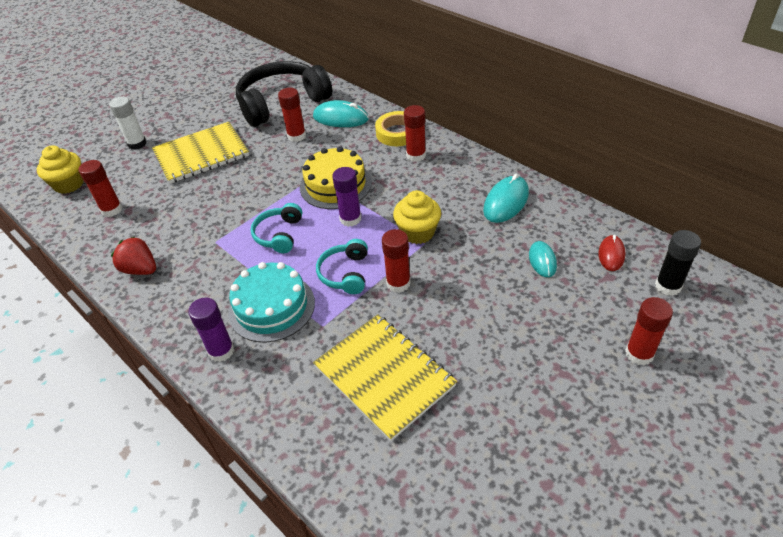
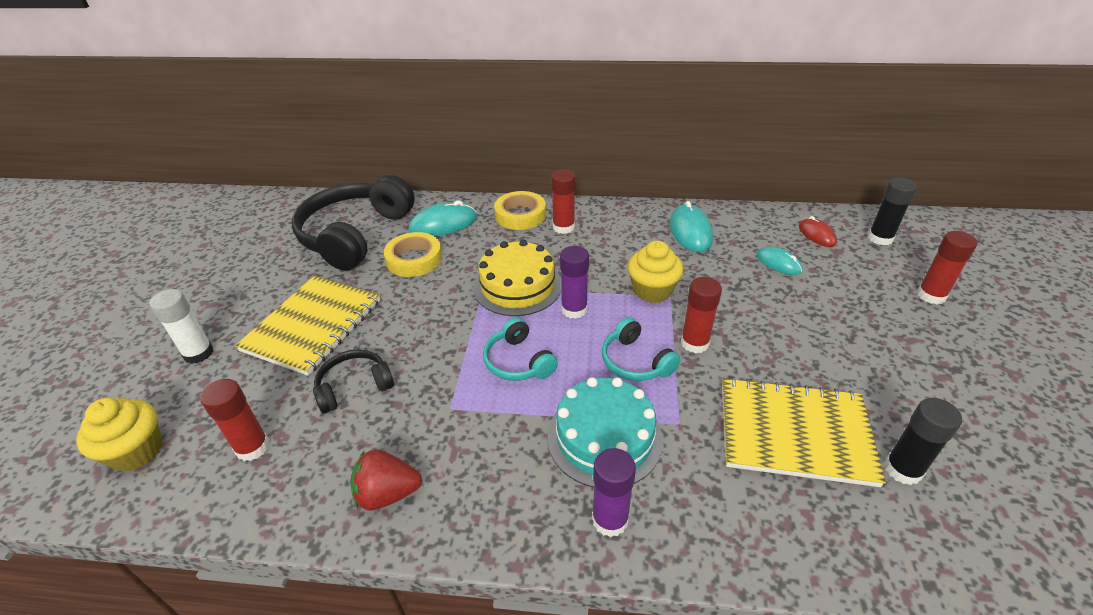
camera: 40 degrees left, 5 degrees down
red glue stick [278,88,306,142] -> yellow tape [384,232,442,277]
none -> black headphones [313,349,394,414]
none -> black glue stick [884,398,962,485]

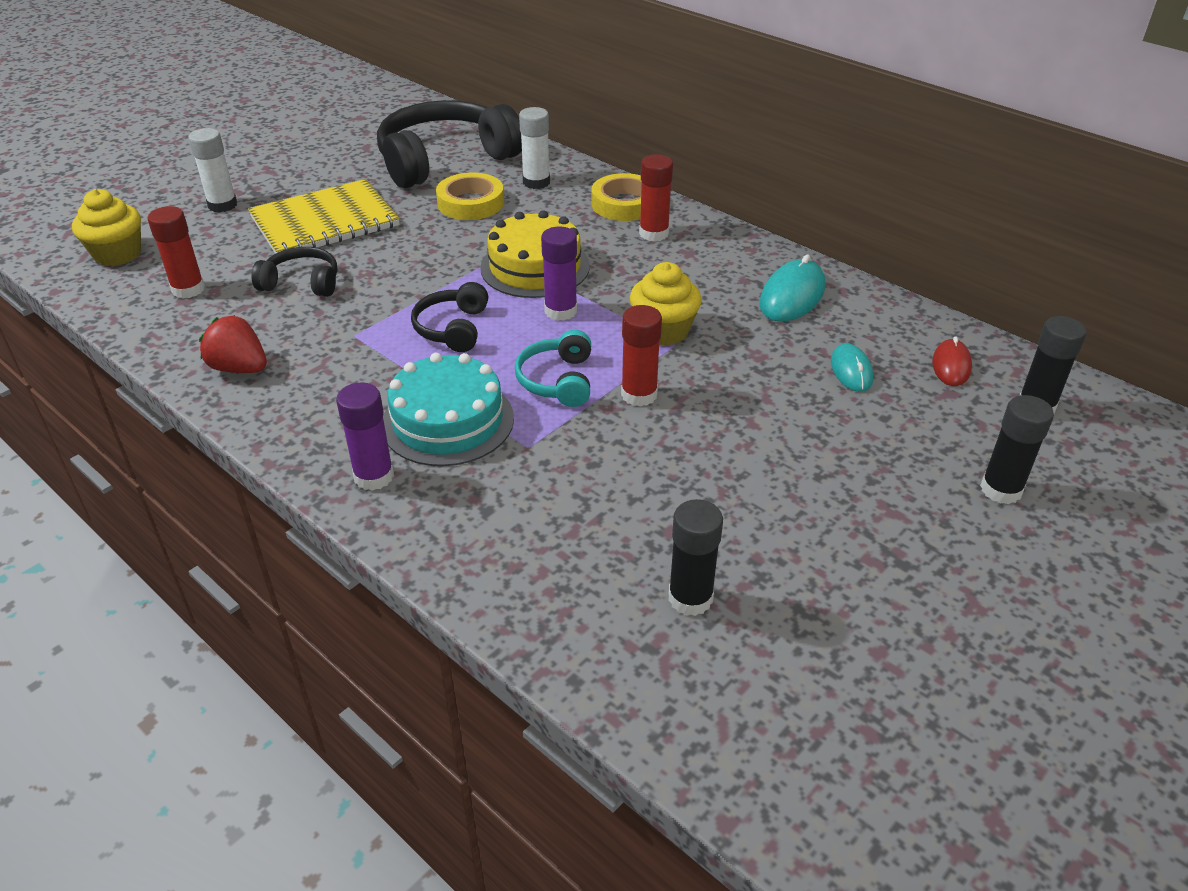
camera: 35 degrees right, 0 degrees up
turquoise mouse [409,201,477,237] -> white glue stick [519,107,550,189]
turquoise headphones [483,317,558,381] -> black headphones [411,282,488,352]
yellow notebook [722,377,886,487] -> none
red glue stick [917,231,978,304] -> black glue stick [980,395,1054,504]

